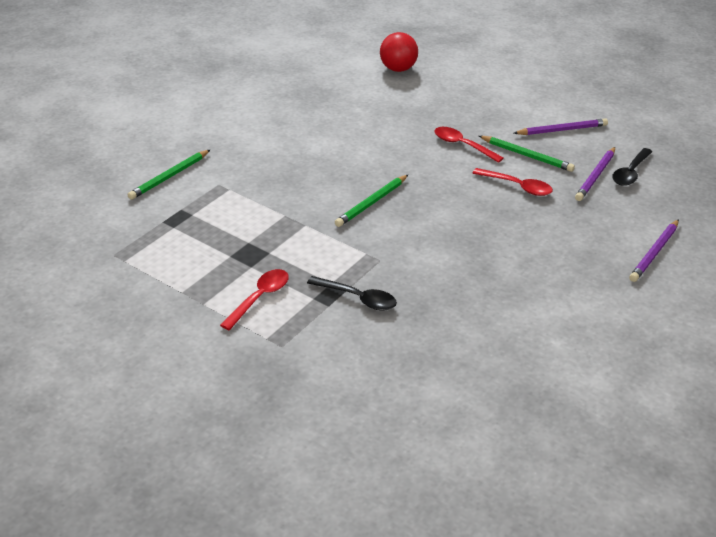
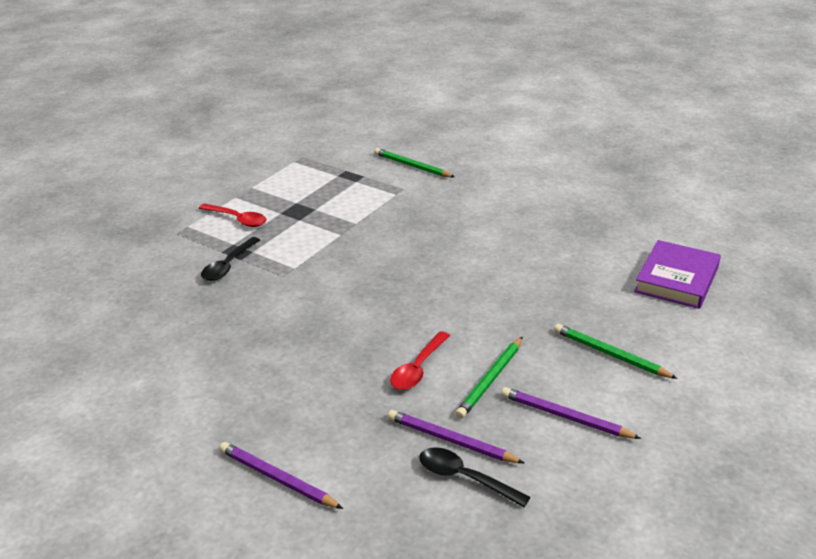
camera: 90 degrees right, 5 degrees down
green pencil [335,175,408,227] -> green pencil moved to [554,324,678,379]
red ball [380,32,418,72] -> purple book [634,240,721,309]
red spoon [435,127,504,163] -> none
purple pencil [514,118,608,135] -> purple pencil turned 135 degrees clockwise [501,387,641,439]

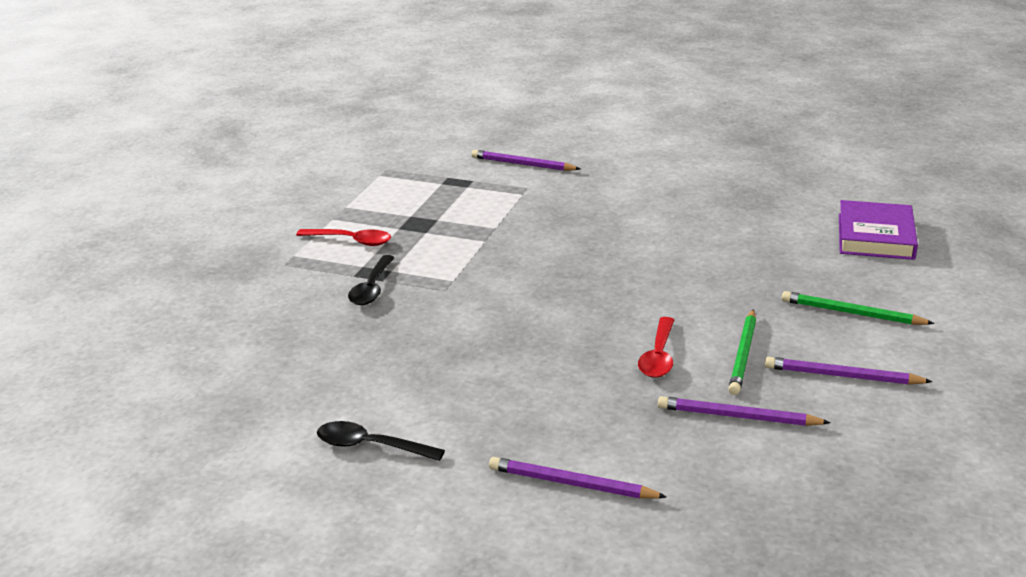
camera: 15 degrees left, 5 degrees down
green pencil [374,148,455,177] -> purple pencil [472,150,580,171]
black spoon [419,447,530,507] -> black spoon moved to [317,421,445,461]

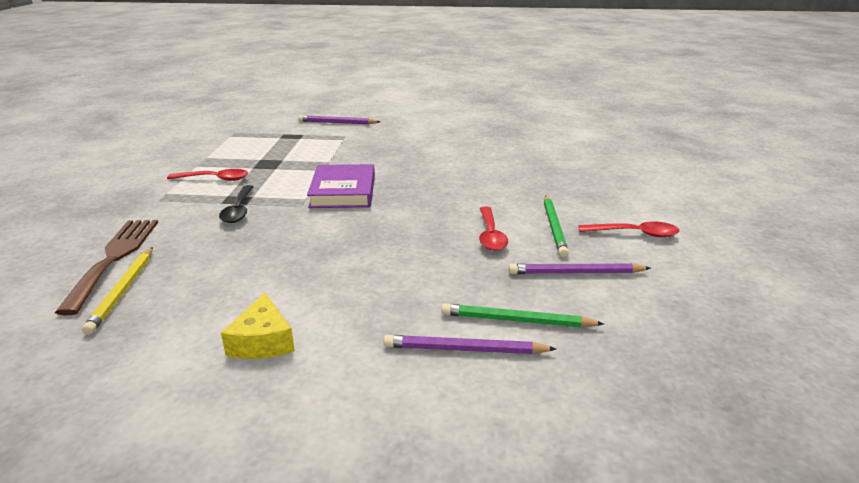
camera: 15 degrees left, 0 degrees up
black spoon [317,421,445,461] -> yellow cheese [221,293,295,359]
purple pencil [765,357,933,385] -> red spoon [578,222,679,238]
green pencil [782,291,935,325] -> green pencil moved to [441,303,604,328]
purple book [839,200,918,260] -> purple book moved to [307,164,375,208]
none -> brown fork [55,220,158,315]
none -> yellow pencil [82,247,153,335]

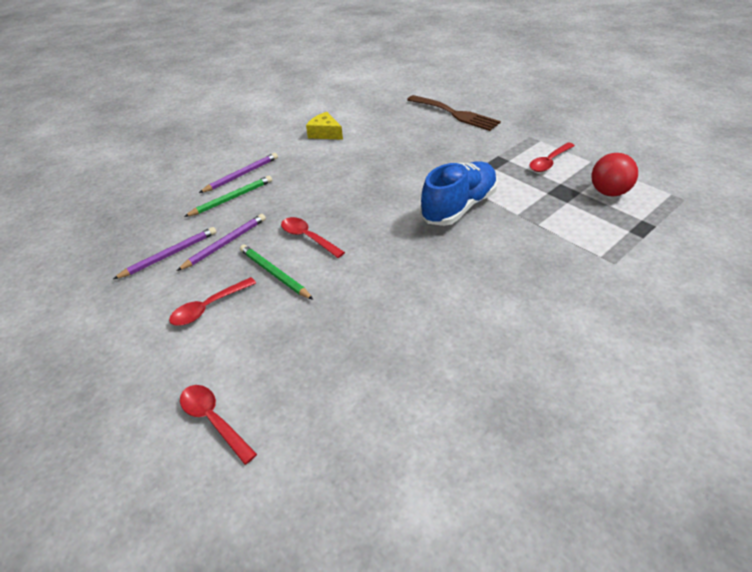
camera: 135 degrees right, 15 degrees up
yellow pencil [82,247,153,335] -> none
black spoon [219,185,253,223] -> none
purple pencil [298,115,380,124] -> purple pencil moved to [113,227,217,279]
purple book [307,164,375,208] -> blue shoe [420,161,498,226]
none -> red spoon [180,385,257,465]
none -> red ball [591,153,638,196]

